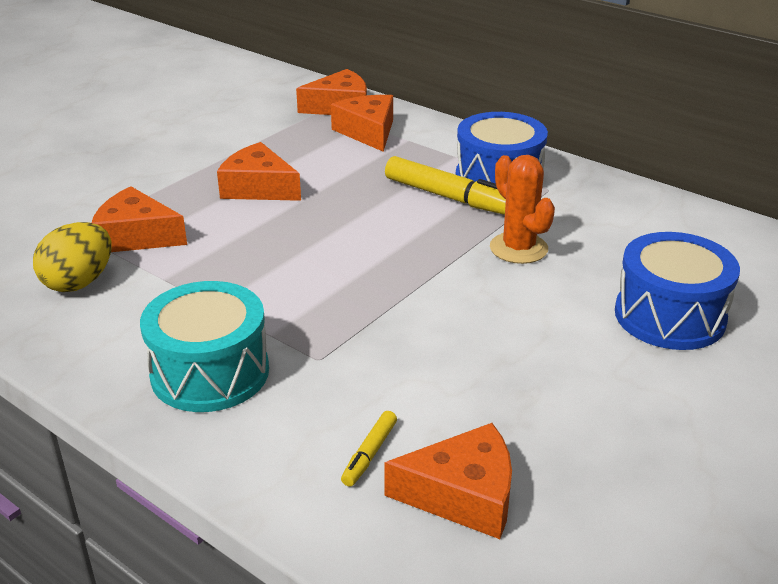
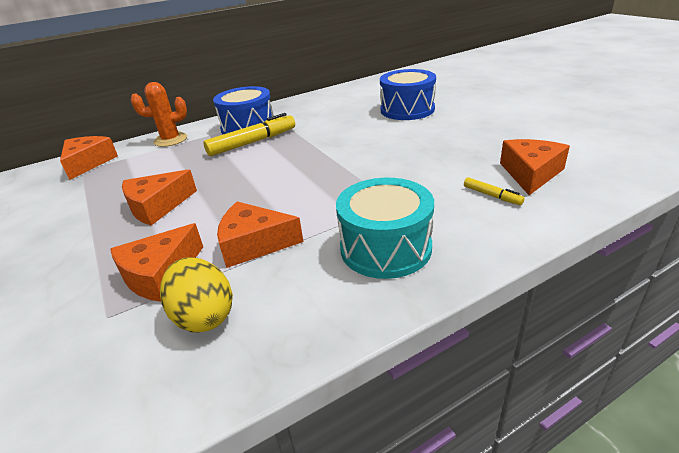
camera: 65 degrees left, 0 degrees up
orange cheese [331,95,393,152] -> orange cheese moved to [217,202,303,268]
orange cactus [490,155,555,264] -> orange cactus moved to [131,82,187,147]

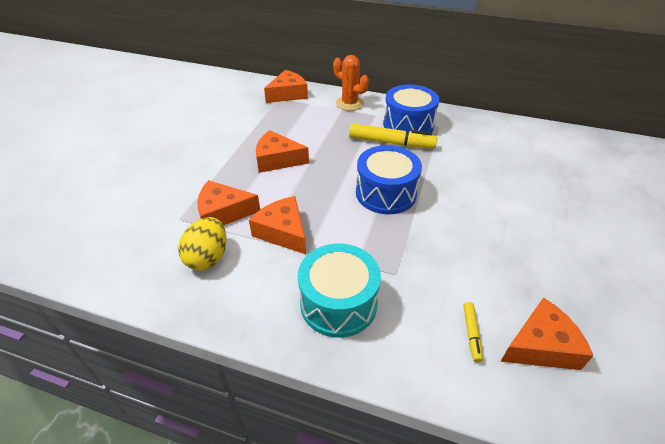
camera: 45 degrees right, 10 degrees up
blue drum [380,69,436,120] -> blue drum moved to [356,145,422,214]

